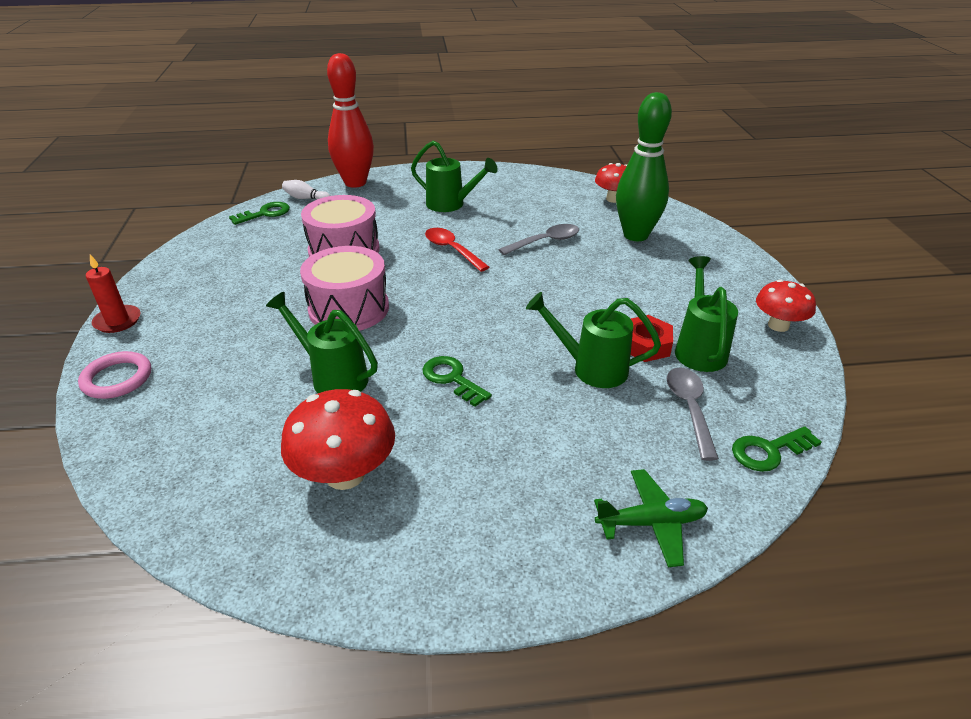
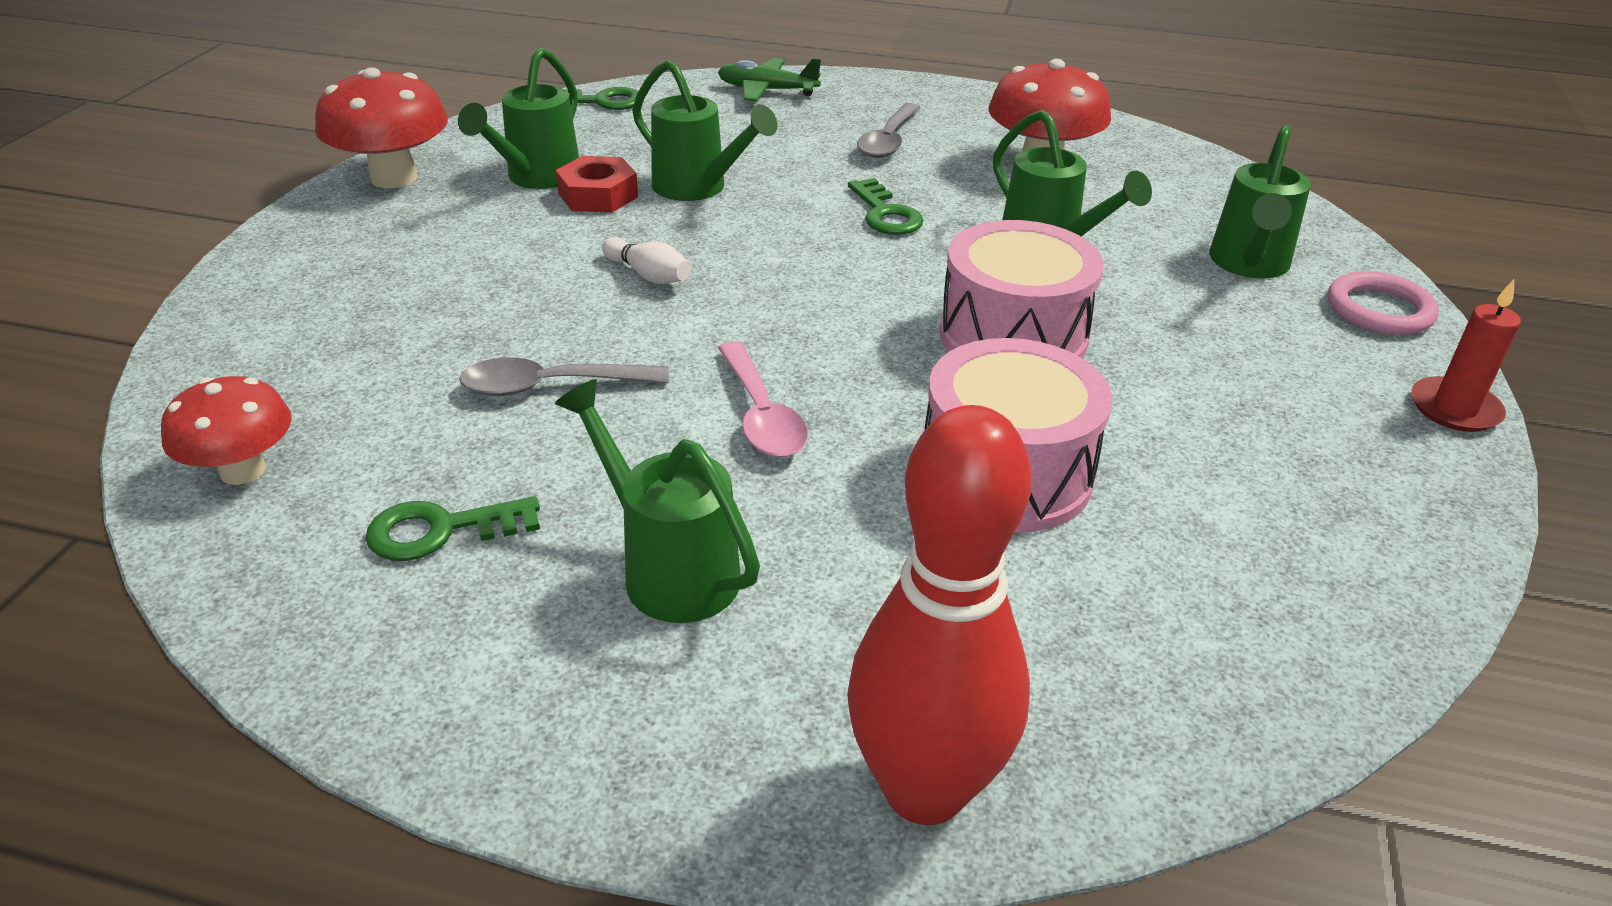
camera: 160 degrees left, 0 degrees up
green key [229,202,290,225] -> green key moved to [365,496,540,561]
white bowling pin [282,180,330,199] -> white bowling pin moved to [602,237,691,284]
red spoon [425,228,489,272] -> pink spoon [718,341,808,457]
green bowling pin [616,92,672,241] -> none
grey spoon [667,367,719,461] -> grey spoon moved to [857,103,921,158]
red mushroom [756,279,816,332] -> red mushroom [315,67,448,188], size x1.51
none -> green watering can [1209,125,1311,278]

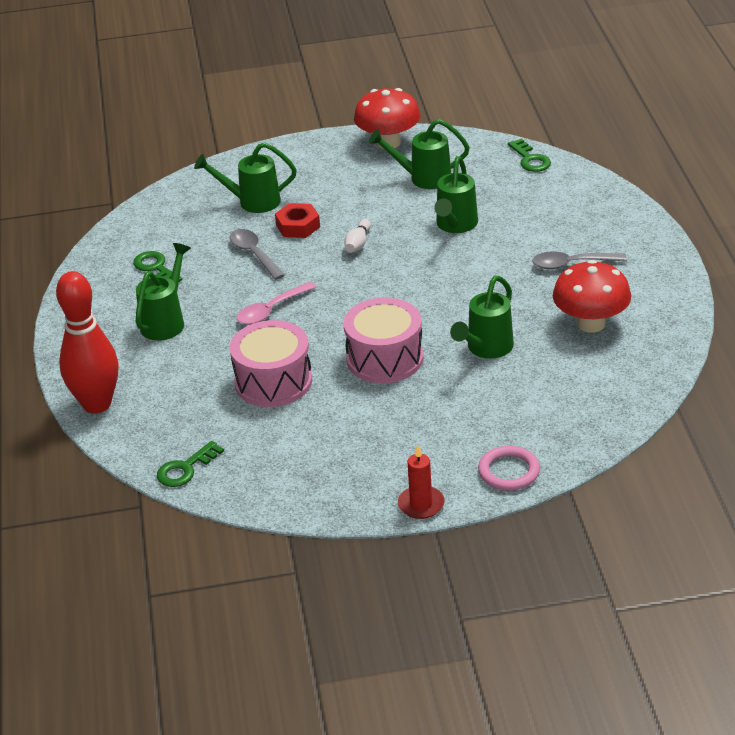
camera: 70 degrees right, 0 degrees up
red mushroom [161,376,292,485] -> none
red nut [556,156,638,213] -> red nut moved to [275,203,320,238]
green plane [718,58,821,101] -> none
green key [848,178,924,235] -> green key moved to [157,441,224,487]
green watering can [1209,125,1311,278] -> green watering can moved to [194,142,297,213]

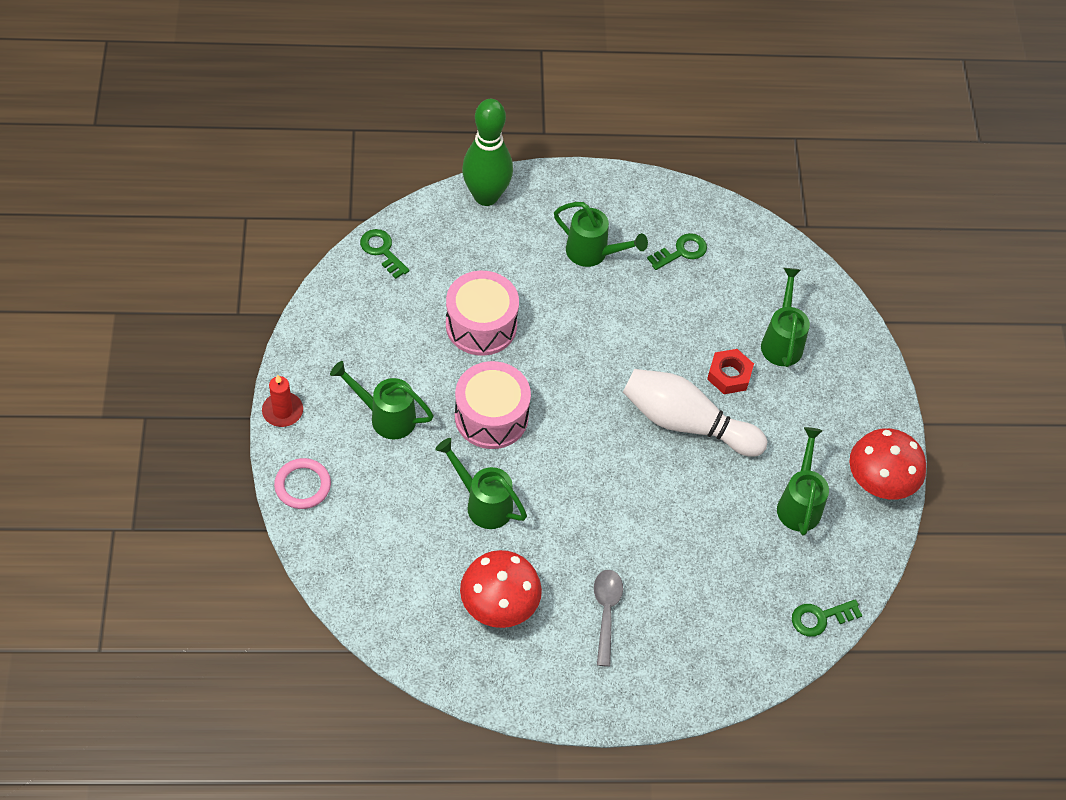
camera: 90 degrees right, 20 degrees up
red bowling pin [56,271,118,413] -> green bowling pin [462,99,513,206]
grey spoon [230,229,285,280] -> none
pink spoon [237,281,317,325] -> none
white bowling pin [345,219,371,253] -> white bowling pin [623,369,767,457], size x2.48
green watering can [434,156,478,233] -> green watering can moved to [330,361,434,440]

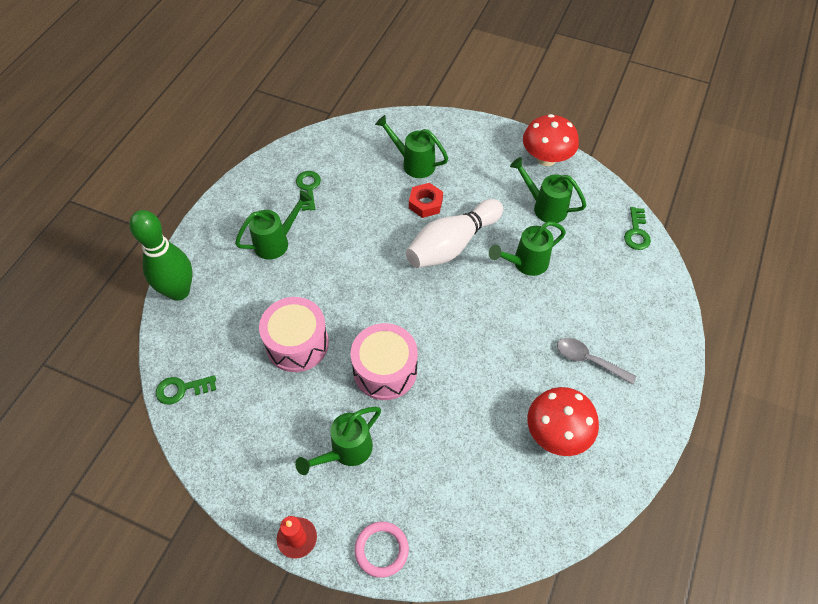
camera: 60 degrees left, 0 degrees up
green watering can [435,438,527,529] -> green watering can moved to [489,221,566,276]

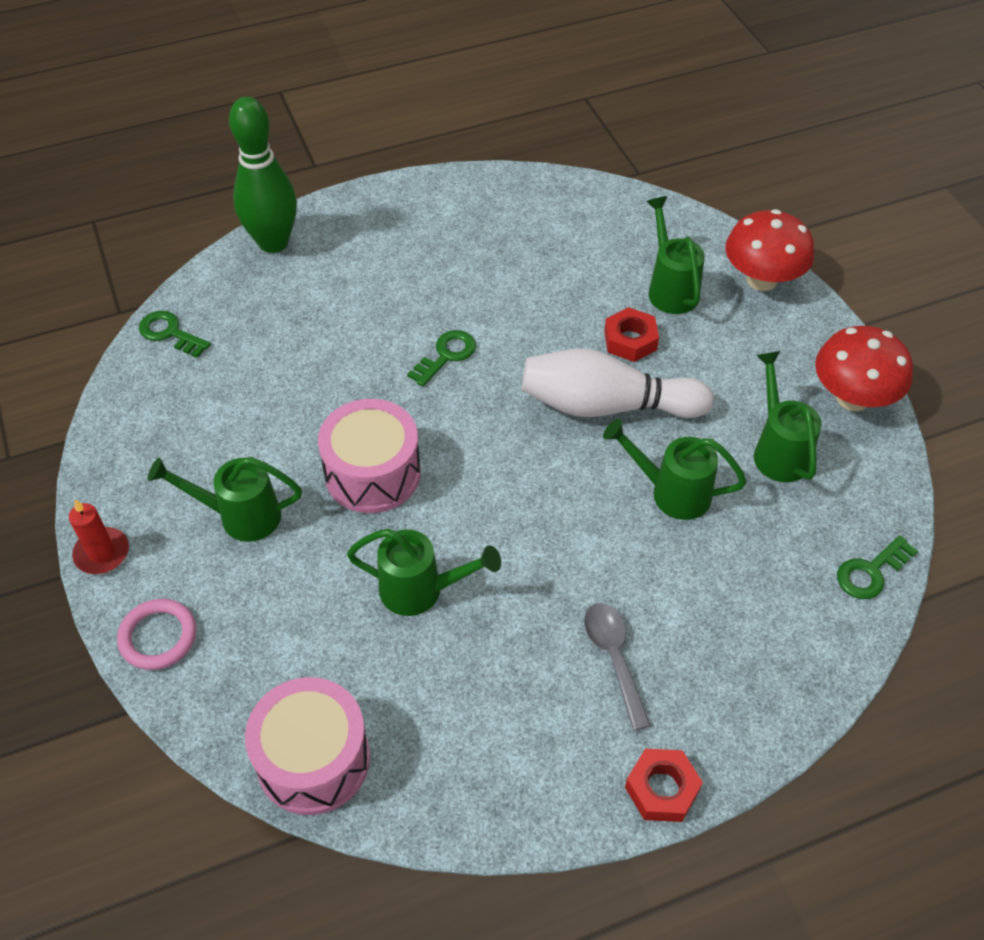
camera: 45 degrees right, 5 degrees down
green watering can [235,190,312,260] -> green watering can moved to [347,529,501,616]
pink drum [259,297,329,372] -> pink drum moved to [245,677,370,815]
green key [296,171,321,211] -> green key moved to [407,330,476,386]
red mushroom [527,387,599,456] -> red mushroom moved to [725,209,814,291]
none -> red nut [625,749,703,822]

